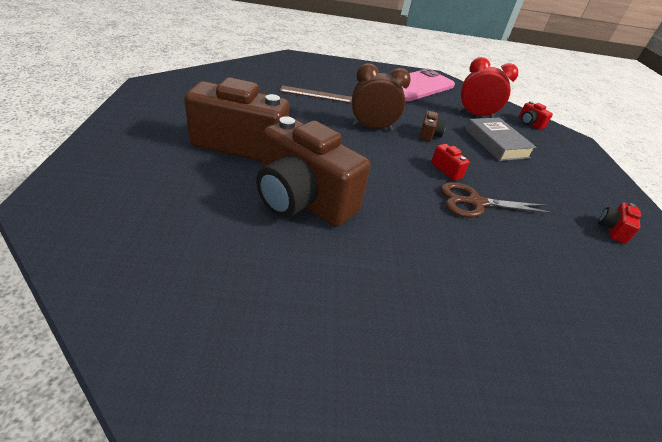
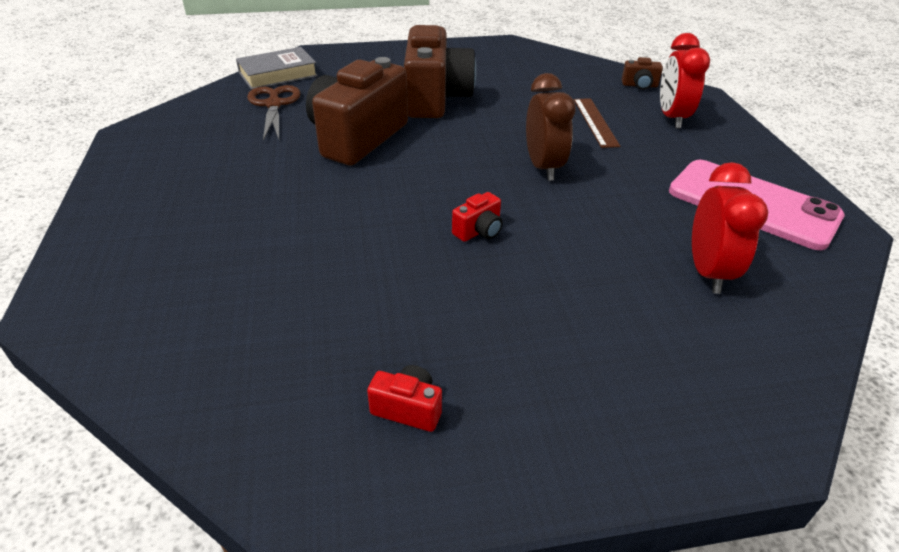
camera: 85 degrees right, 0 degrees up
brown camera [419,111,446,142] -> brown camera moved to [622,57,663,90]
brown scissors [441,182,553,218] -> brown scissors moved to [247,85,301,140]
grey book [466,118,536,161] -> grey book moved to [236,47,318,90]
red camera [519,101,553,130] -> none
none -> red clock [660,33,710,128]

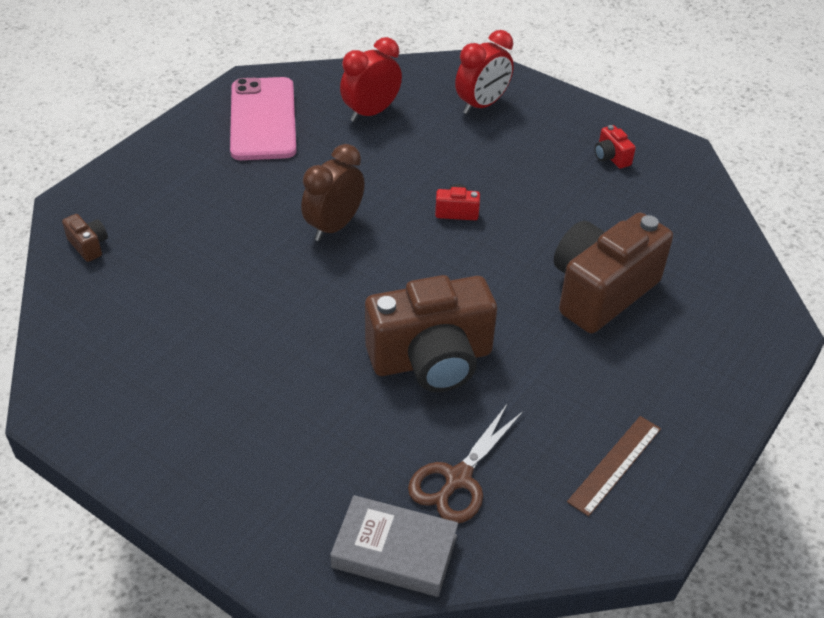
camera: 135 degrees left, 5 degrees up
brown camera [404,25,476,118] -> brown camera moved to [554,213,673,333]
brown ruler [574,98,620,148] -> brown ruler moved to [567,416,661,516]
red clock [660,33,710,128] -> red clock moved to [455,30,514,114]

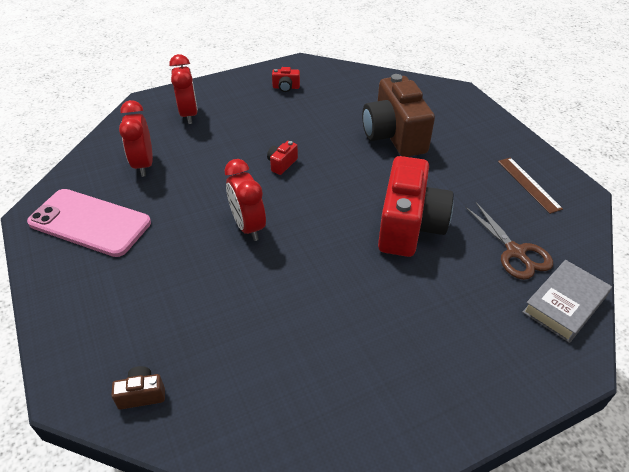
camera: 60 degrees left, 0 degrees up
brown clock [301,144,365,241] -> red clock [225,159,266,241]
brown camera [365,275,497,392] -> red camera [378,156,453,257]

